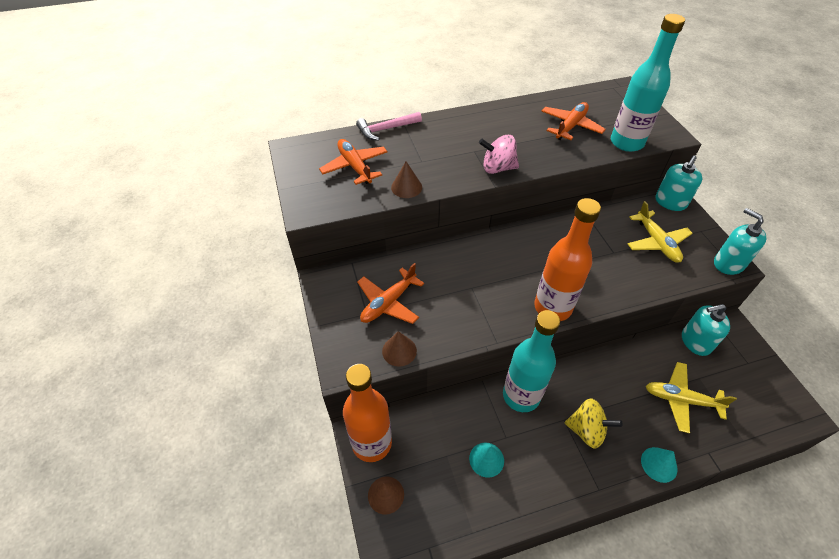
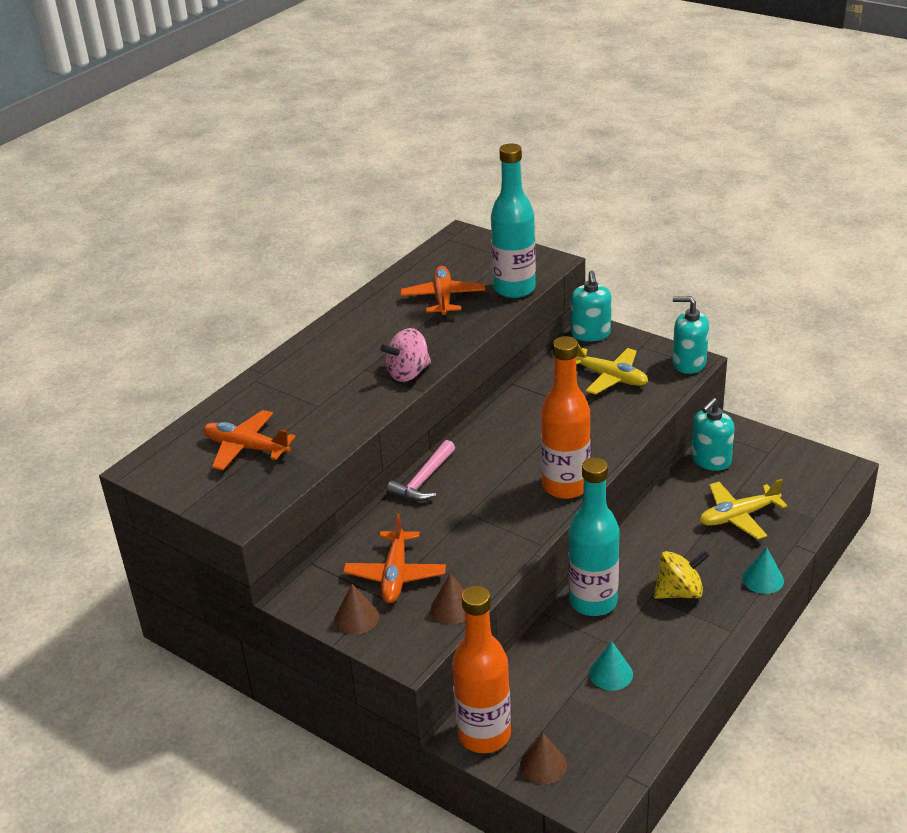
camera: 35 degrees left, 15 degrees down
pink hammer [356,112,422,141] -> pink hammer moved to [386,440,455,501]
brown cone [391,161,422,198] -> brown cone moved to [334,584,379,635]

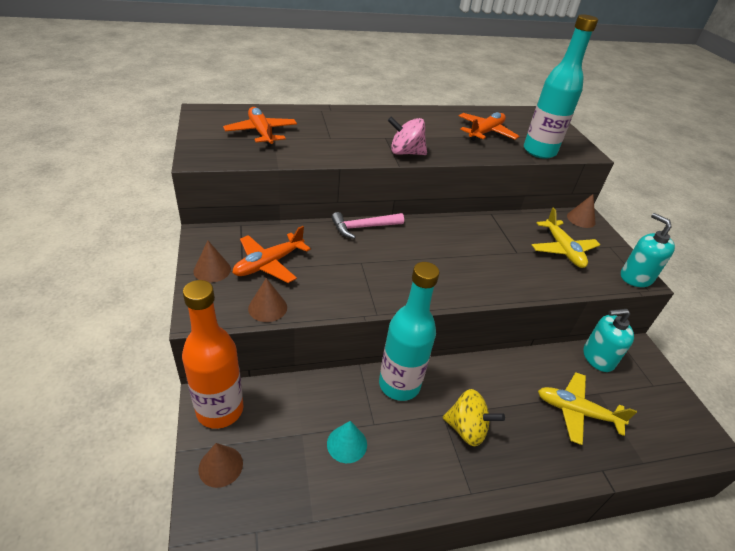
camera: 35 degrees right, 5 degrees up
orange bottle [541,336,591,499] -> none
turquoise soap dispenser [571,270,612,342] -> brown cone [567,194,596,228]
turquoise cone [742,547,784,594] -> none

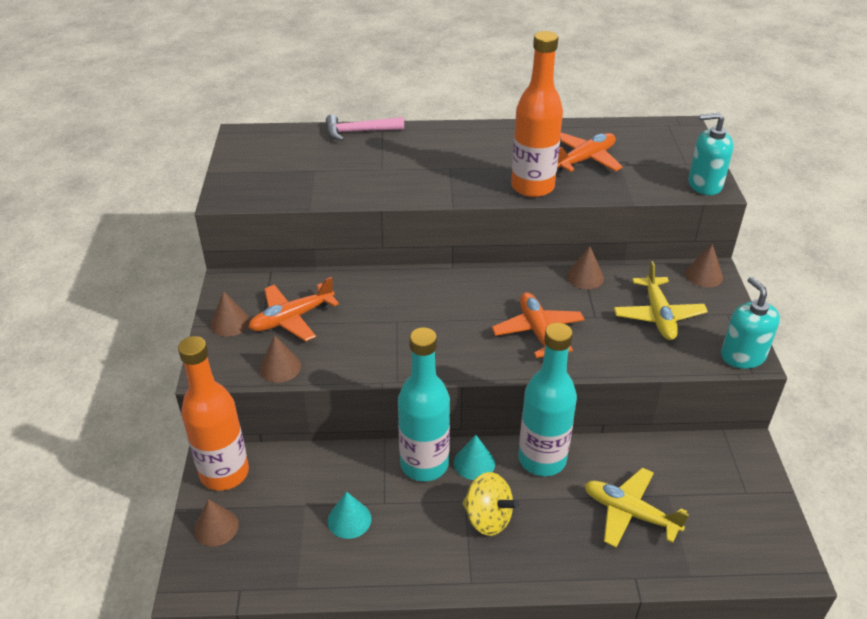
camera: 15 degrees right, 0 degrees up
orange plane [223,107,297,147] -> orange plane moved to [492,292,585,358]
pink hammer [331,212,404,239] -> pink hammer moved to [326,114,404,141]
pink spinning top [388,116,427,155] -> none
turquoise bottle [524,14,598,159] -> turquoise bottle moved to [519,323,577,476]
turquoise soap dispenser [583,309,634,372] -> turquoise soap dispenser moved to [688,113,734,195]
none -> turquoise cone [454,435,495,480]
none -> orange bottle [511,31,563,197]
none -> brown cone [567,246,604,289]

